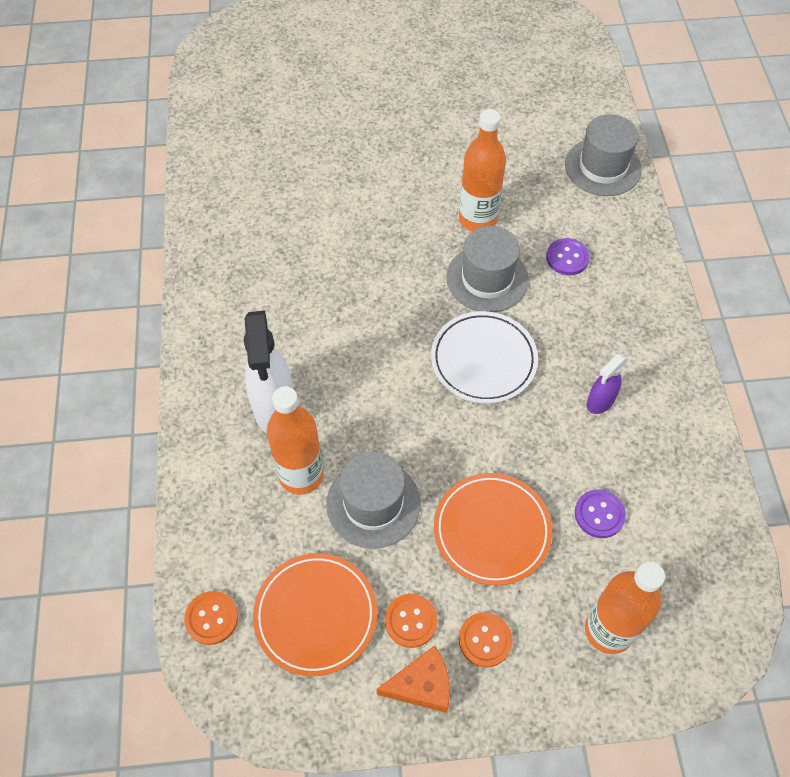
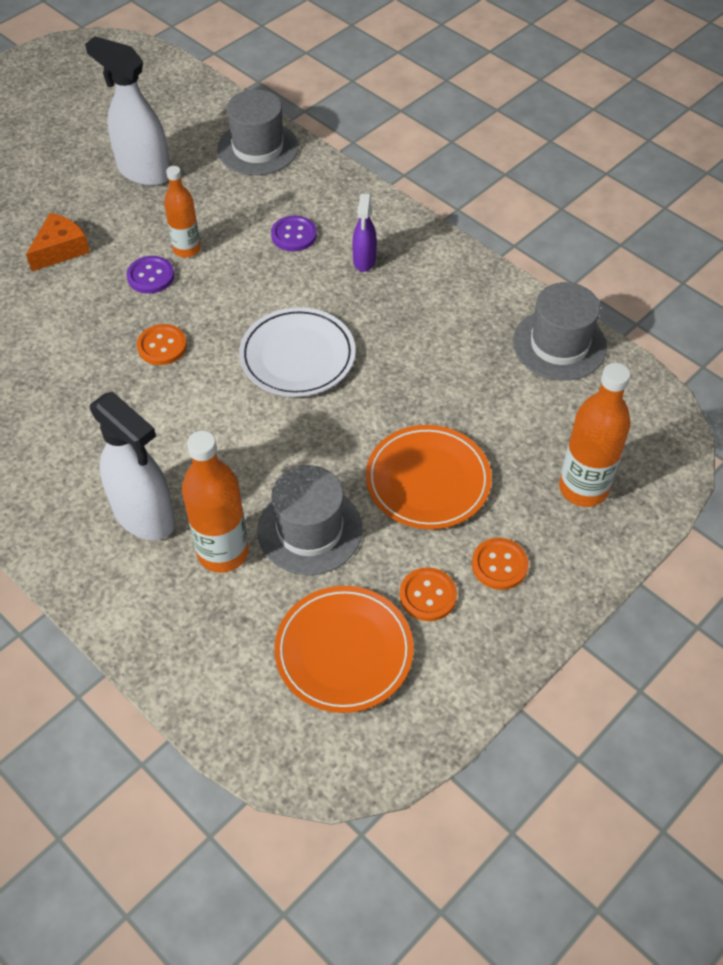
camera: 40 degrees left, 5 degrees down
orange button [184,591,238,645] -> orange button moved to [137,324,187,365]
orange cheese [376,645,450,713] -> orange cheese moved to [26,213,90,271]
grey hat [446,226,529,312] -> grey hat moved to [513,282,607,381]
orange bottle [459,109,506,231] -> orange bottle [164,166,201,258], size x0.65
purple button [575,489,626,538] -> purple button moved to [126,256,174,294]
purple spray bottle [587,354,628,414] -> purple spray bottle moved to [353,194,377,272]
none -> white spray bottle [85,36,170,186]

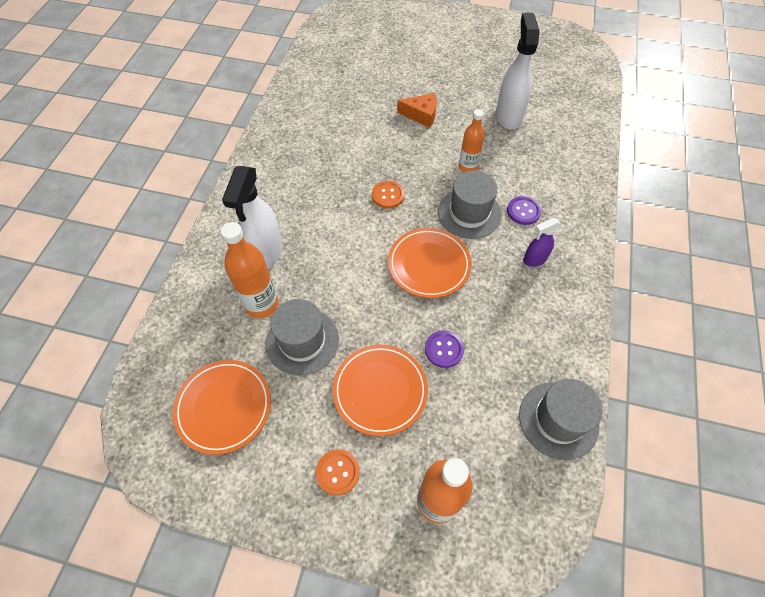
camera: 60 degrees right, 5 degrees up
purple button [126,256,174,294] -> purple button moved to [425,330,464,368]
grey hat [217,90,299,175] -> grey hat moved to [438,171,501,239]
white plate [239,307,356,397] -> orange plate [388,228,472,298]
orange button [400,567,457,621] -> none

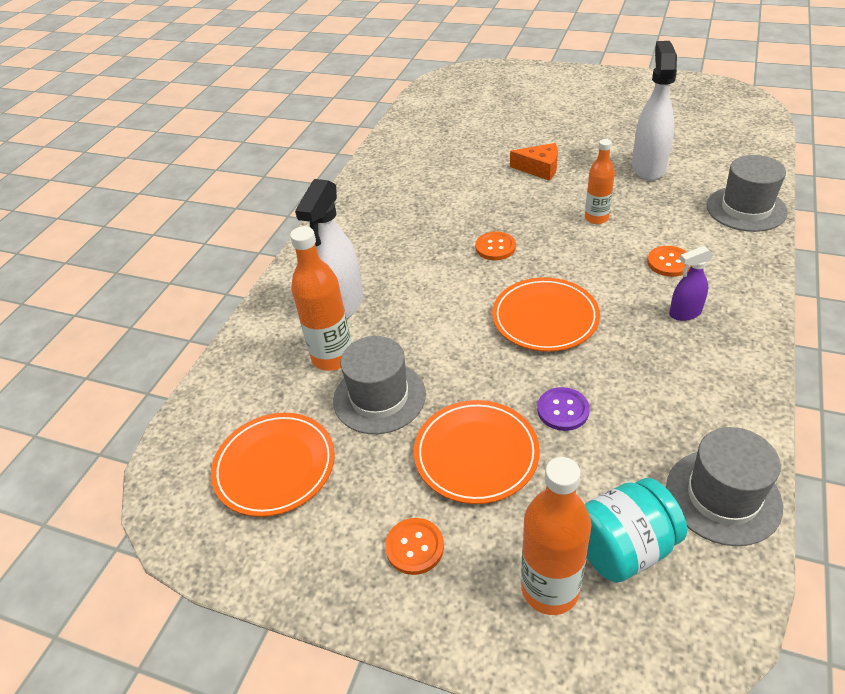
camera: 10 degrees right, 15 degrees down
grey hat [438,171,501,239] -> grey hat moved to [707,155,788,232]
purple button [507,196,541,225] -> orange button [647,246,691,277]
none -> turquoise jar [585,478,687,583]

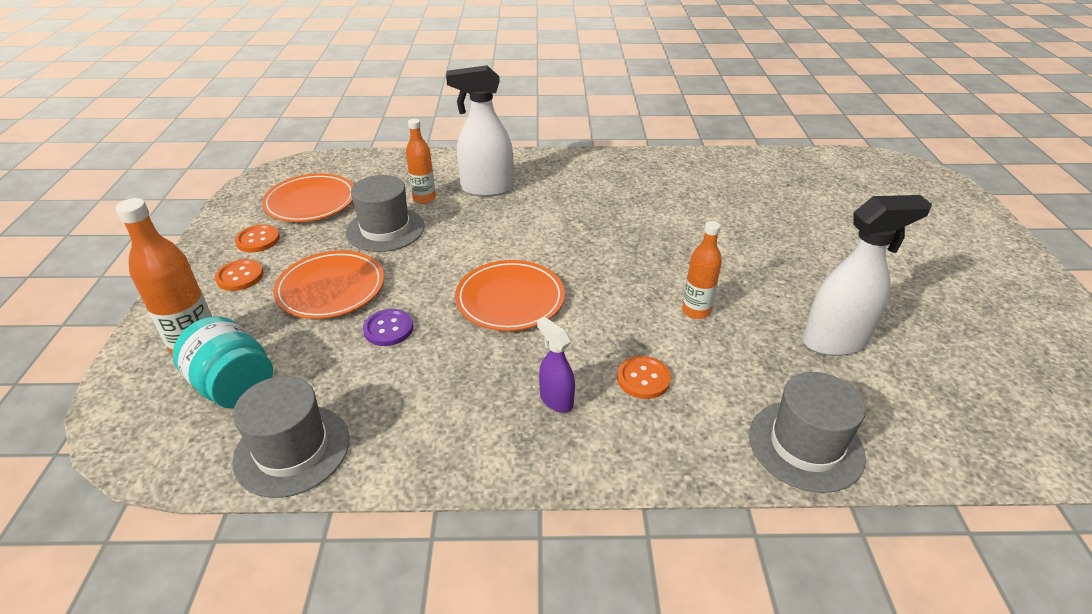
camera: 65 degrees right, 5 degrees down
orange bottle [290,226,352,371] -> orange bottle [406,119,436,204], size x0.65
orange button [475,232,516,260] -> orange button moved to [235,224,280,252]
orange cheese [510,143,558,181] -> none

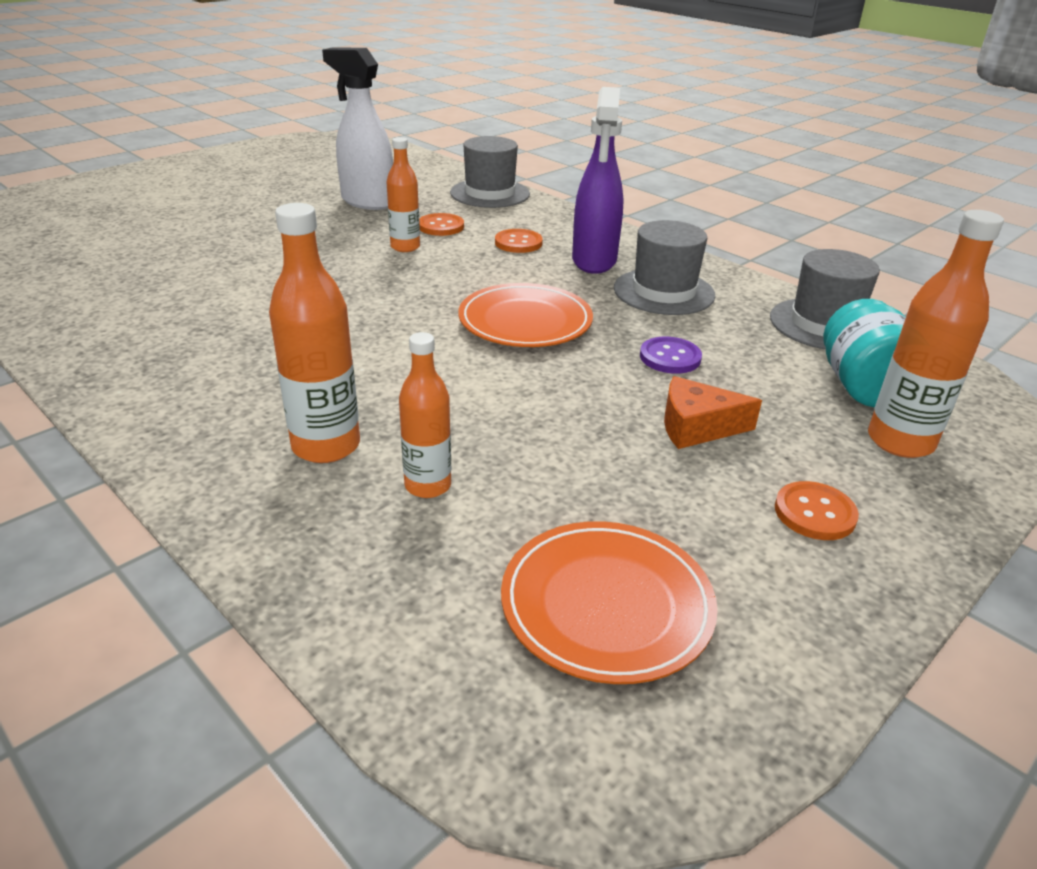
camera: 135 degrees left, 5 degrees down
orange button [235,224,280,252] -> orange button moved to [419,213,464,236]
orange plate [273,251,384,319] -> orange cheese [664,376,762,449]
grey hat [346,175,425,252] -> grey hat moved to [614,220,715,315]
white spray bottle [446,65,513,197] -> orange bottle [269,203,360,463]
purple spray bottle [537,317,575,413] -> purple spray bottle [572,87,624,274], size x1.85

